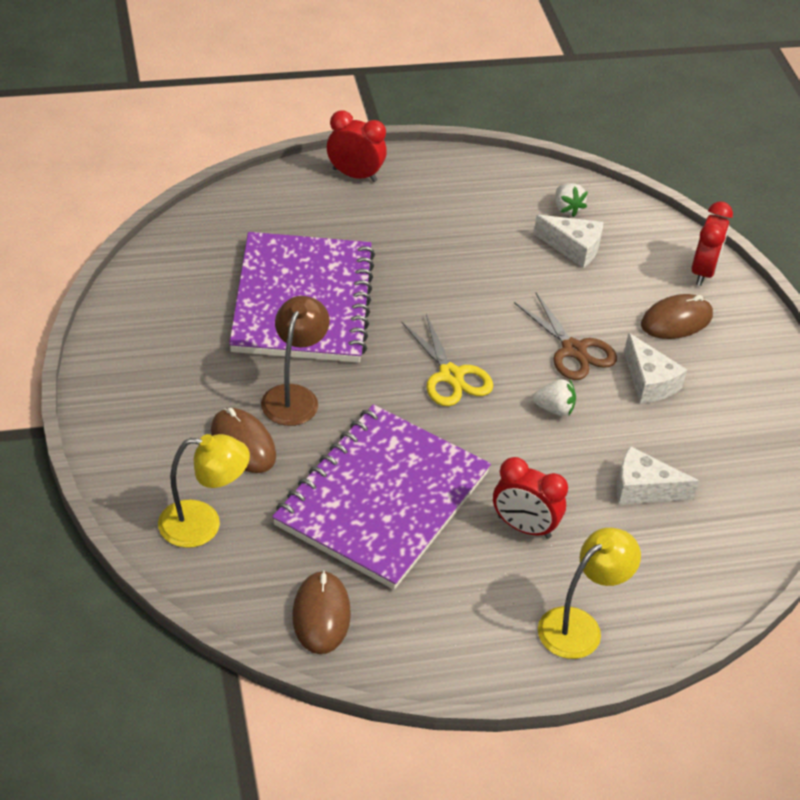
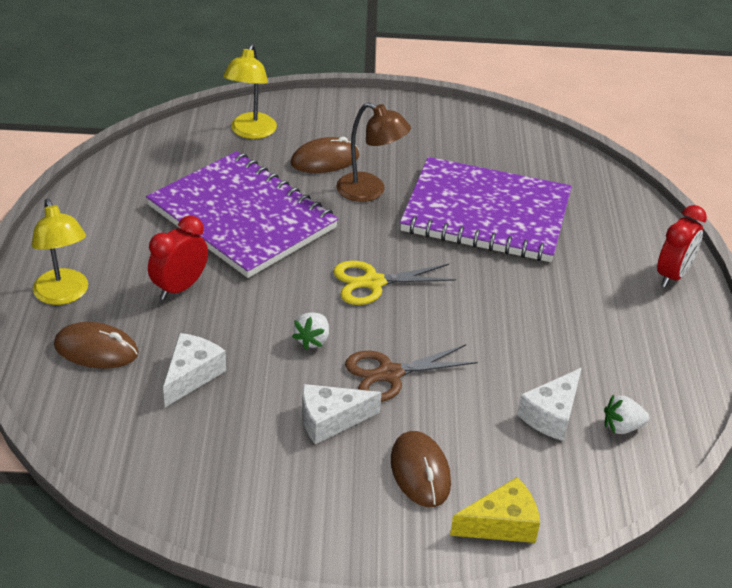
camera: 105 degrees right, 5 degrees down
brown mouse [292,570,351,654] -> brown mouse moved to [54,322,139,369]
red clock [692,201,733,286] -> yellow cheese [450,477,540,543]

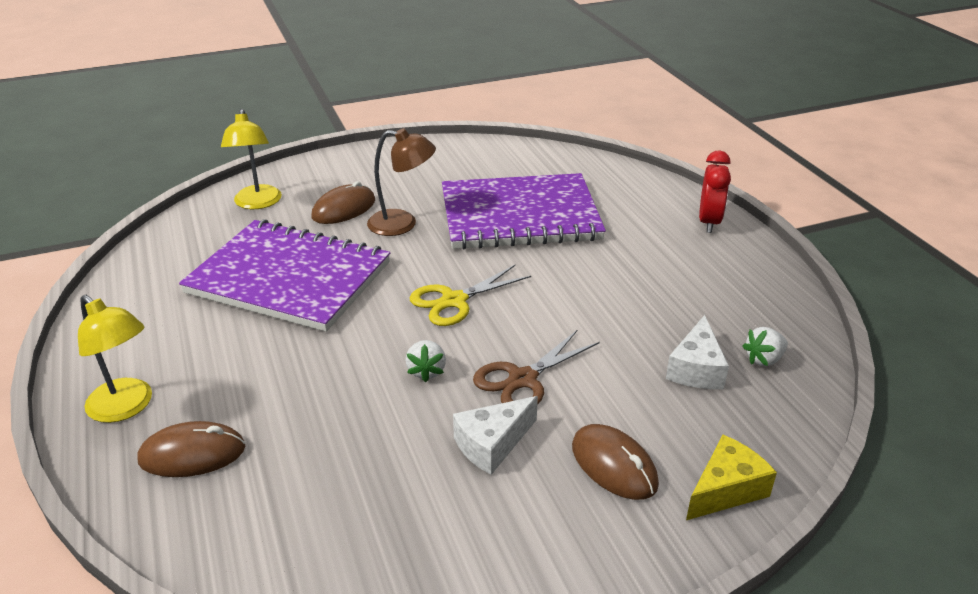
camera: 20 degrees left, 5 degrees down
red clock [148,216,208,300] -> none
white cheese [163,333,226,407] -> none

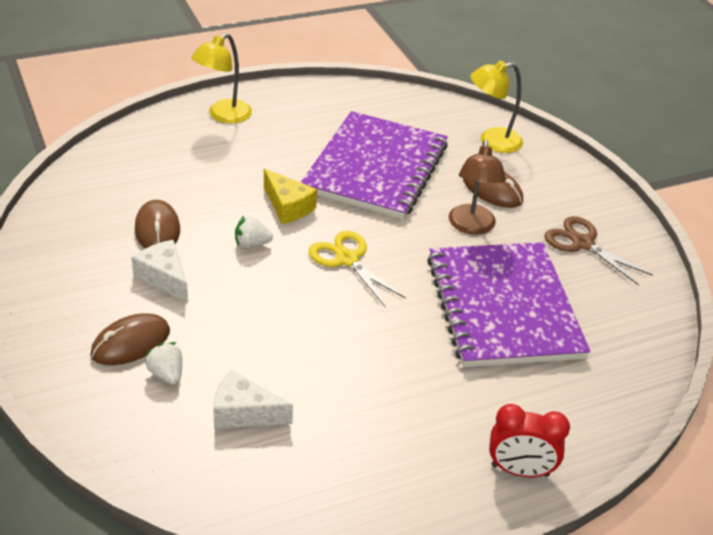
camera: 85 degrees right, 5 degrees up
brown mouse [137,421,245,477] -> brown mouse moved to [135,200,180,249]
brown scissors [473,330,600,405] -> brown scissors moved to [544,216,653,285]
yellow cheese [686,435,777,520] -> yellow cheese moved to [264,169,317,224]
white strawberry [743,327,788,366] -> white strawberry moved to [145,342,182,385]

